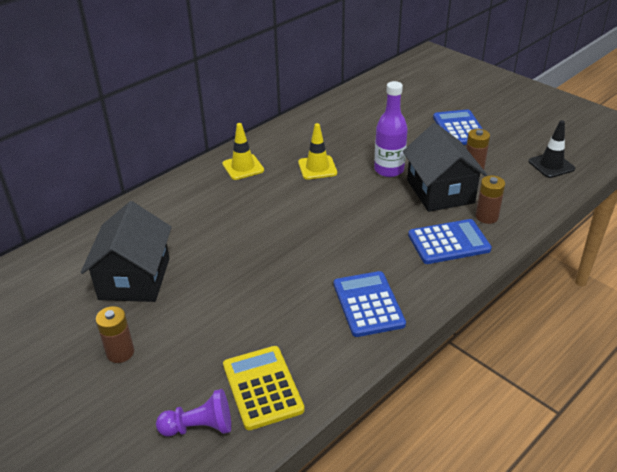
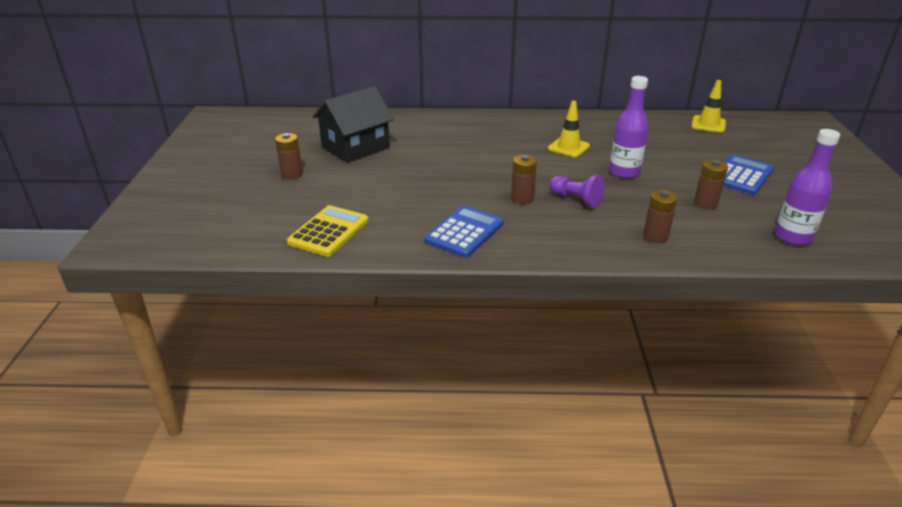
camera: 45 degrees right, 5 degrees down
purple pawn [156,389,231,437] -> purple pawn moved to [549,175,605,208]
yellow traffic cone [222,123,264,180] -> yellow traffic cone moved to [691,80,726,133]
black house [403,123,487,212] -> none
blue calculator [408,219,492,264] -> none
black traffic cone [528,120,575,178] -> purple bottle [775,129,840,246]
none -> brown battery [511,155,537,204]

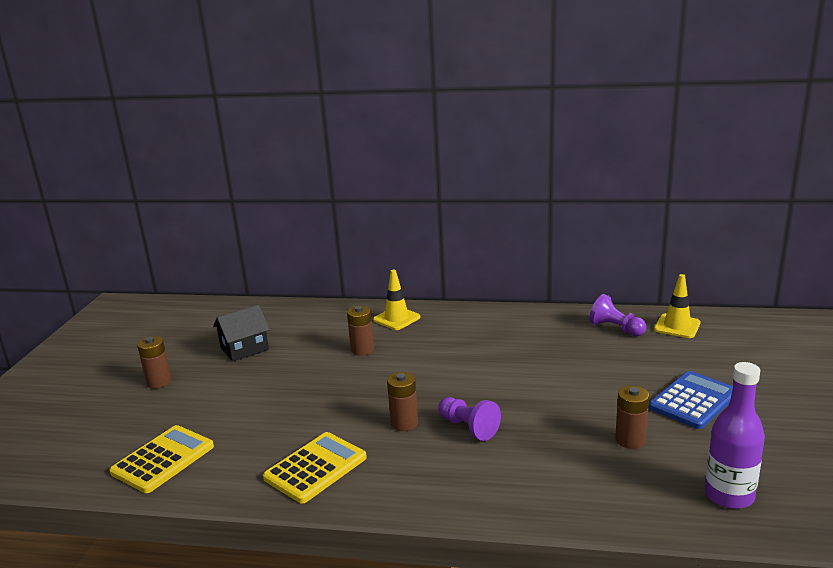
camera: 10 degrees right, 10 degrees down
black house [313,86,394,163] -> black house [213,305,270,362], size x0.66
blue calculator [424,206,504,258] -> yellow calculator [263,432,367,503]
yellow traffic cone [548,101,590,157] -> yellow traffic cone moved to [373,270,421,330]
purple bottle [609,76,648,179] -> none
brown battery [643,190,678,243] -> brown battery moved to [347,305,374,356]
none -> purple pawn [589,294,646,336]

